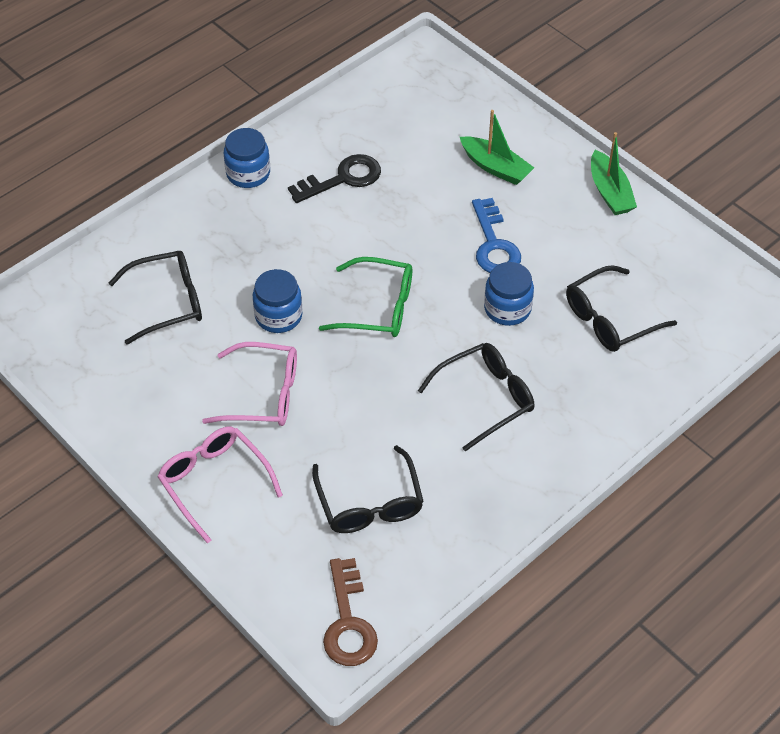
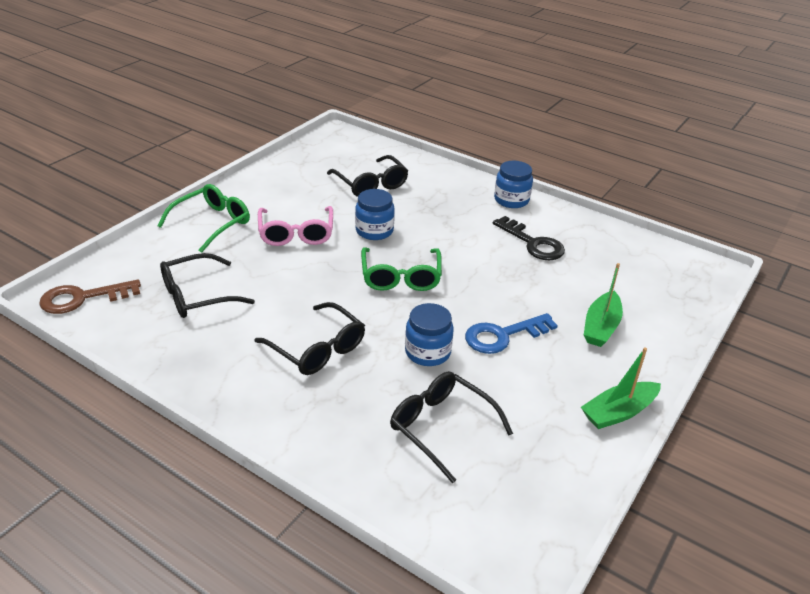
camera: 75 degrees right, 15 degrees down
pink glasses [157,427,283,543] -> green glasses [157,184,250,253]

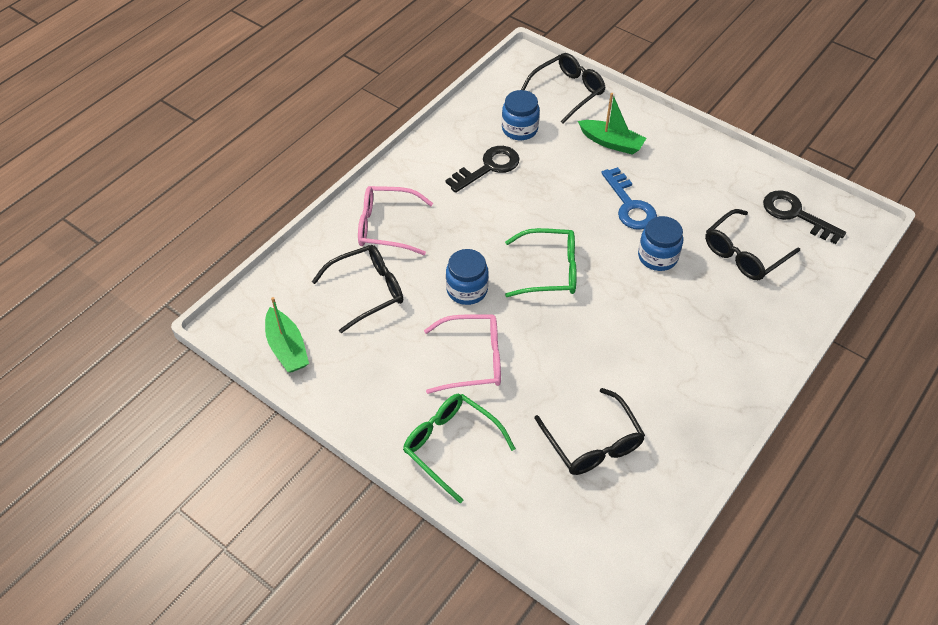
camera: 85 degrees left, 15 degrees up
brown key [39,280,141,314] -> none
black glasses [254,302,365,375] -> black glasses moved to [521,53,606,124]
blue jar [494,161,533,208] -> blue jar moved to [502,90,540,140]
green boat [581,348,661,429] -> green boat moved to [265,297,309,372]
none -> pink glasses [358,186,433,255]
none -> black key [763,190,846,244]

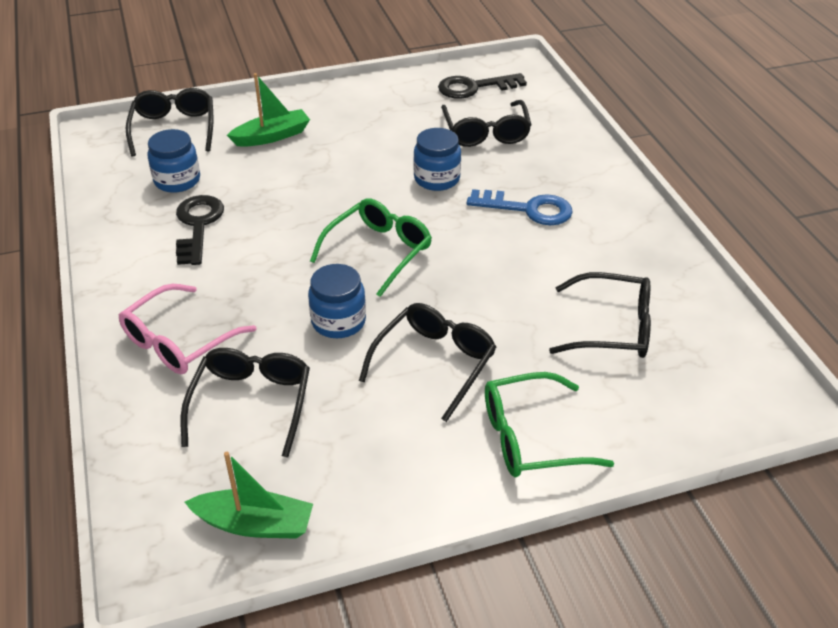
camera: 55 degrees left, 10 degrees down
pink glasses [424,314,501,394] -> black glasses [359,303,496,422]
blue key [601,167,657,230] -> blue key moved to [467,189,573,225]

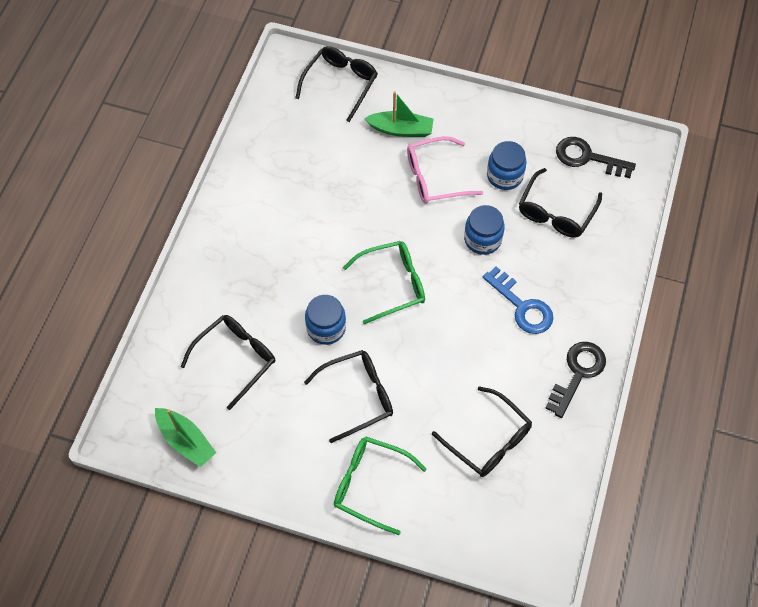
camera: 35 degrees right, 20 degrees up
pink glasses [119,284,257,374] -> pink glasses moved to [407,136,483,204]
blue jar [147,129,200,193] -> blue jar moved to [487,141,526,190]
black key [176,195,224,265] -> black key moved to [546,342,606,418]

